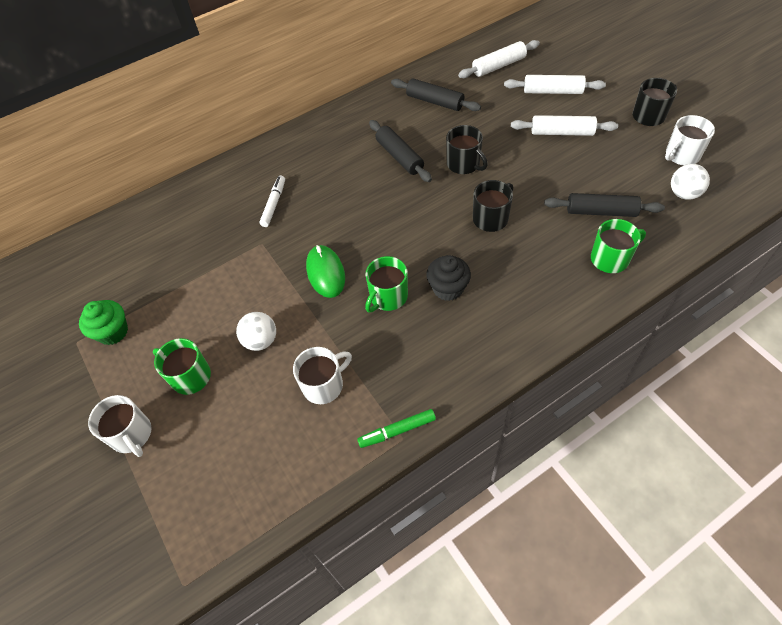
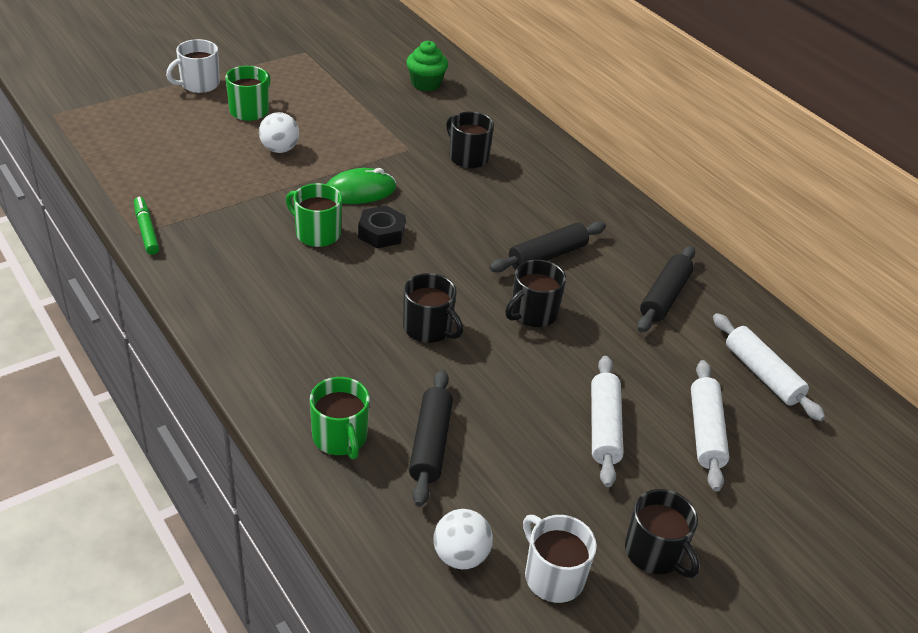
camera: 80 degrees right, 15 degrees down
green cupcake [79,300,128,345] -> green cupcake moved to [406,41,448,91]
white marker [259,176,285,227] -> black mug [446,112,494,169]
white mug [293,347,352,404] -> none
black cupcake [426,255,471,301] -> none
none -> black nut [358,206,405,249]

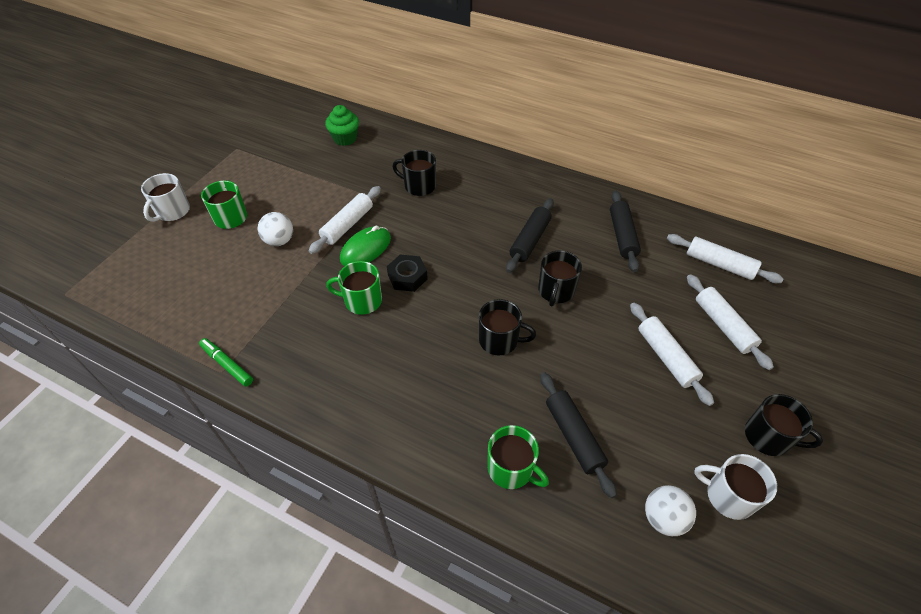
camera: 25 degrees left, 10 degrees up
none -> white rolling pin [309,186,381,254]

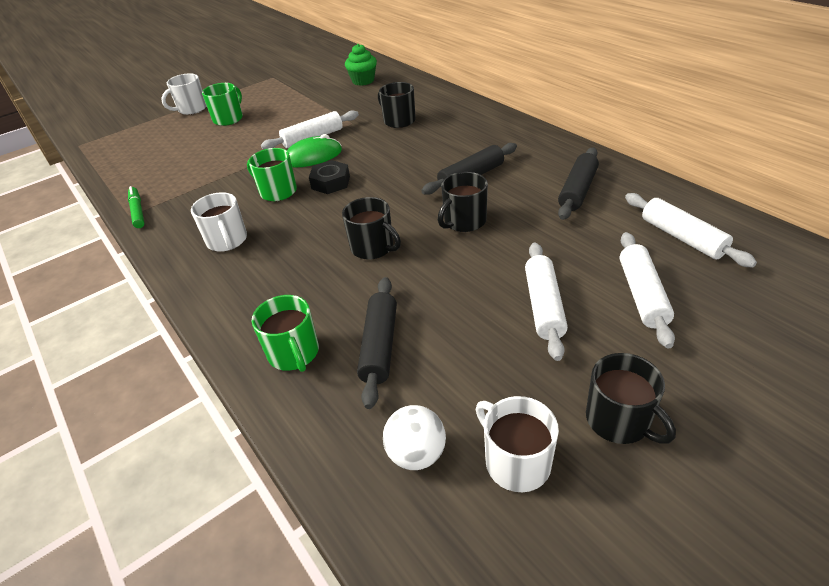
camera: 30 degrees right, 10 degrees down
white ball [258,212,293,246] -> none
none -> white mug [191,192,247,252]

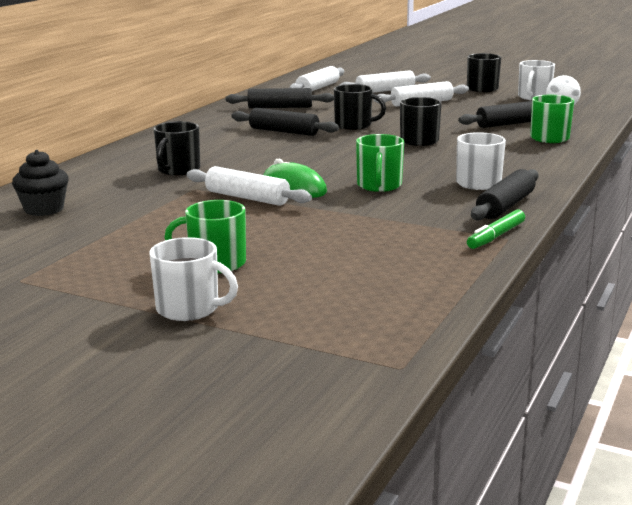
camera: 120 degrees left, 20 degrees down
black nut [309,160,350,194] -> none
green cupcake [345,44,377,86] -> black cupcake [12,150,69,216]
none -> black rolling pin [471,169,538,220]

